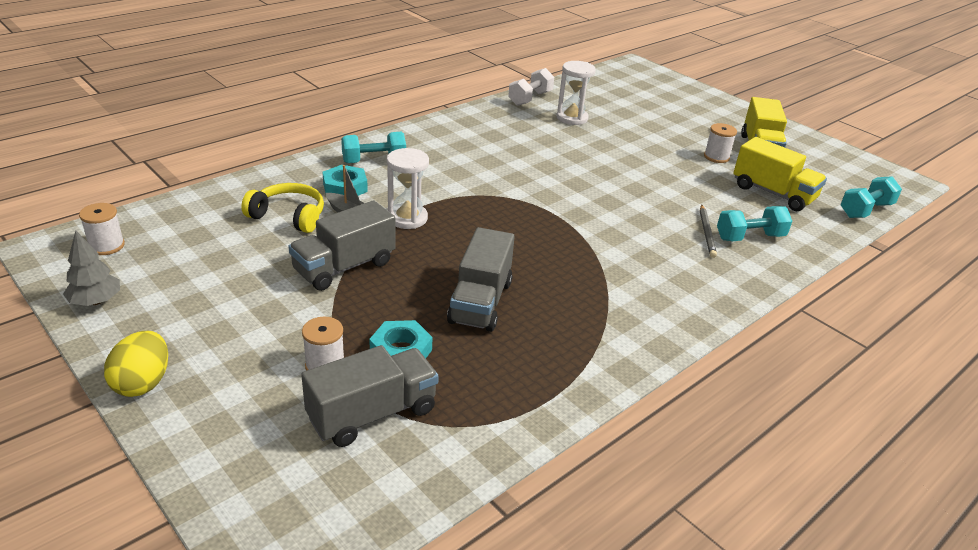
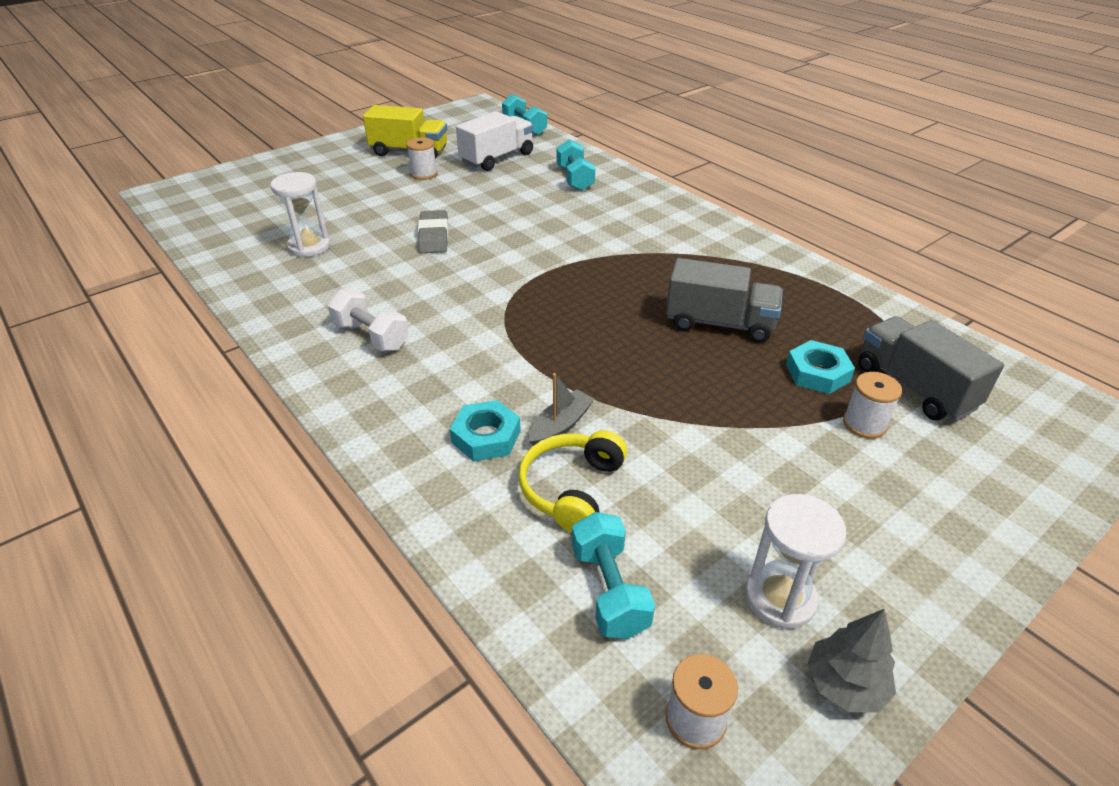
camera: 85 degrees left, 5 degrees up
yellow egg [104,331,168,397] -> none
grey truck [288,200,396,291] -> none
turquoise dumbbell [341,132,406,163] -> turquoise dumbbell moved to [572,512,655,639]
white hourglass [387,148,429,229] -> white hourglass moved to [745,494,846,629]
white dumbbell [508,68,554,106] -> white dumbbell moved to [328,289,409,351]
grey pencil [700,204,717,258] -> none
yellow truck [733,137,827,211] -> white truck [456,111,534,171]
none -> grey eraser [418,210,448,253]

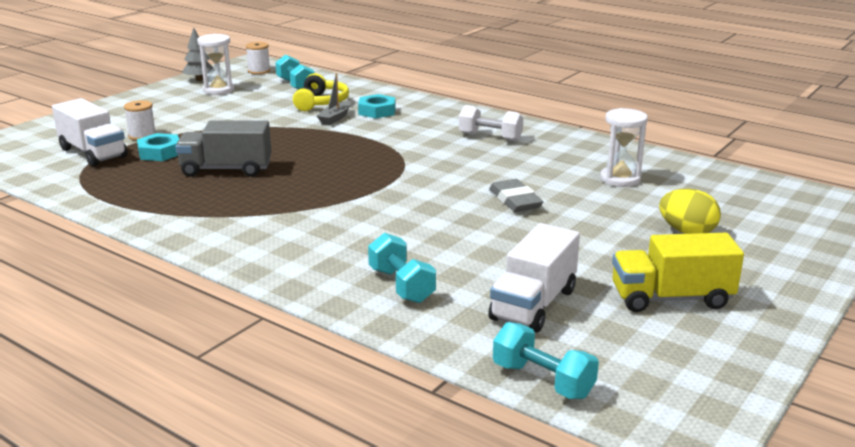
camera: 165 degrees right, 15 degrees down
white spool [406,137,437,180] -> none
grey truck [858,316,1004,421] -> white truck [52,98,128,166]
none -> yellow egg [659,189,721,234]

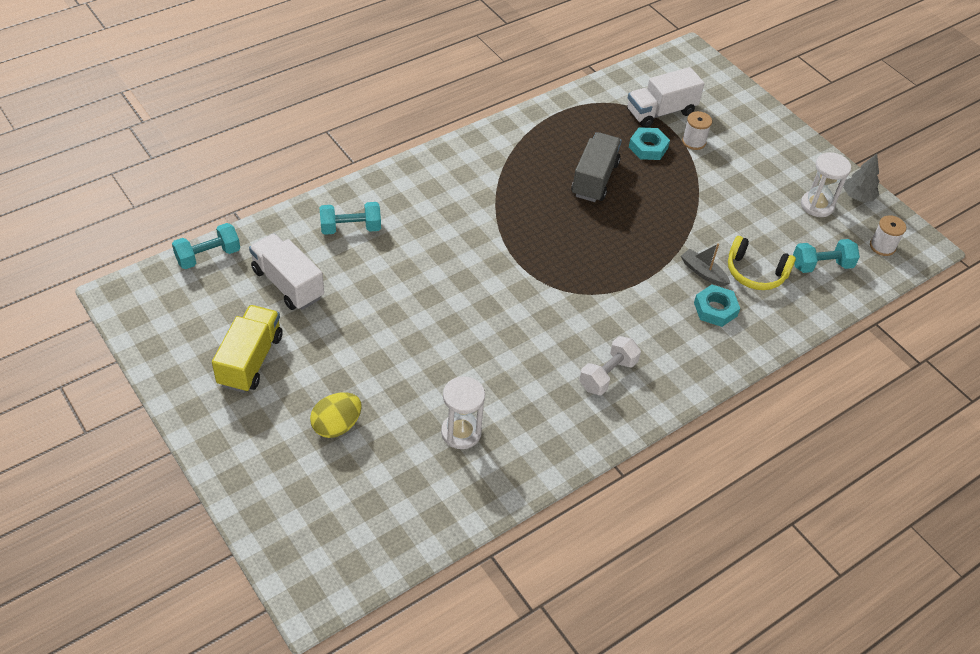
camera: 105 degrees right, 25 degrees up
grey eraser [489,179,543,212] -> none

